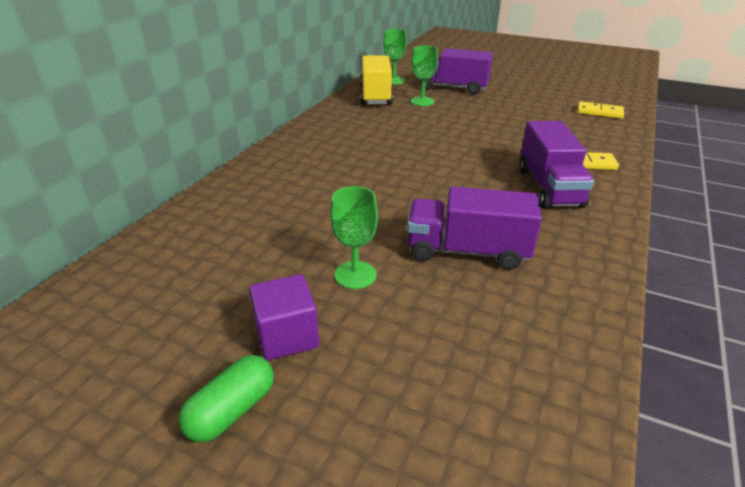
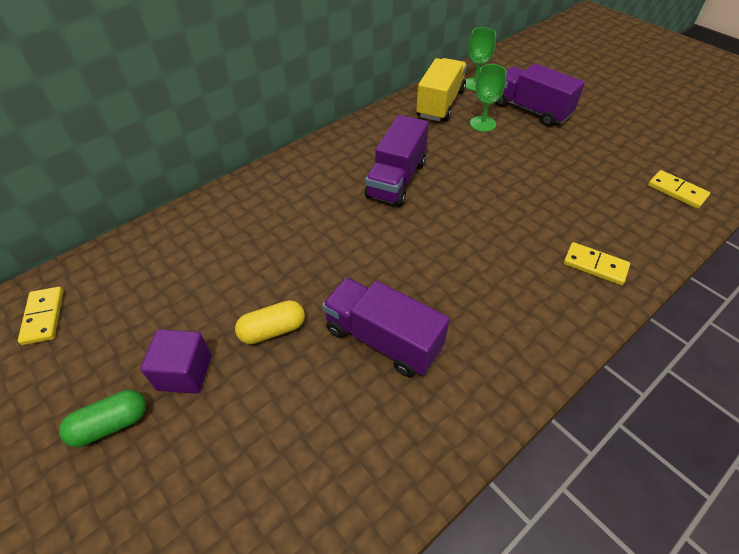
camera: 25 degrees right, 15 degrees up
green goblet [330,186,378,289] -> yellow capsule [235,300,305,344]
purple truck [519,121,594,209] -> purple truck moved to [365,115,429,207]
none -> yellow domino [18,287,64,345]

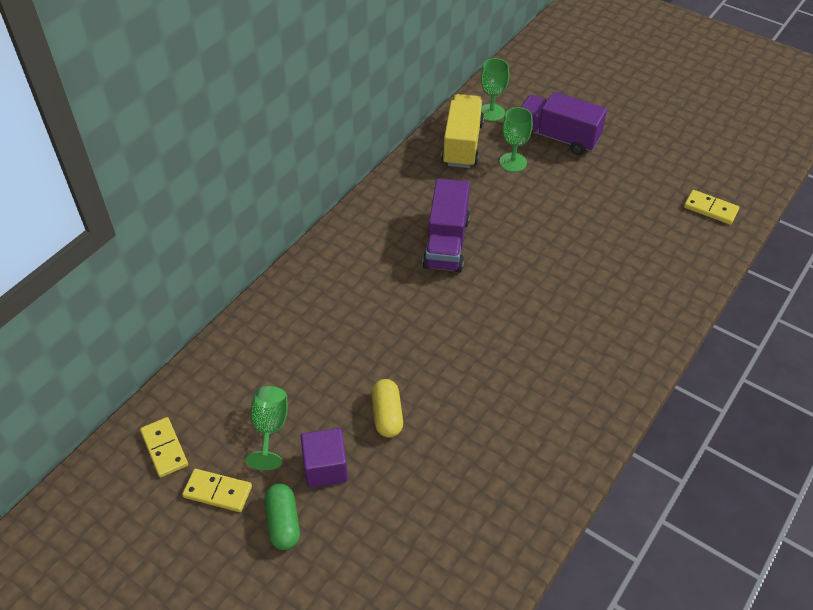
camera: 15 degrees left, 0 degrees up
green capsule [59,390,146,447] -> green capsule turned 60 degrees counterclockwise [264,483,300,550]
yellow capsule [235,300,305,344] -> yellow capsule turned 60 degrees counterclockwise [371,379,403,438]
purple truck [322,277,450,377] -> none
yellow domino [563,242,630,285] -> yellow domino moved to [182,469,252,512]
none -> green goblet [245,386,288,470]

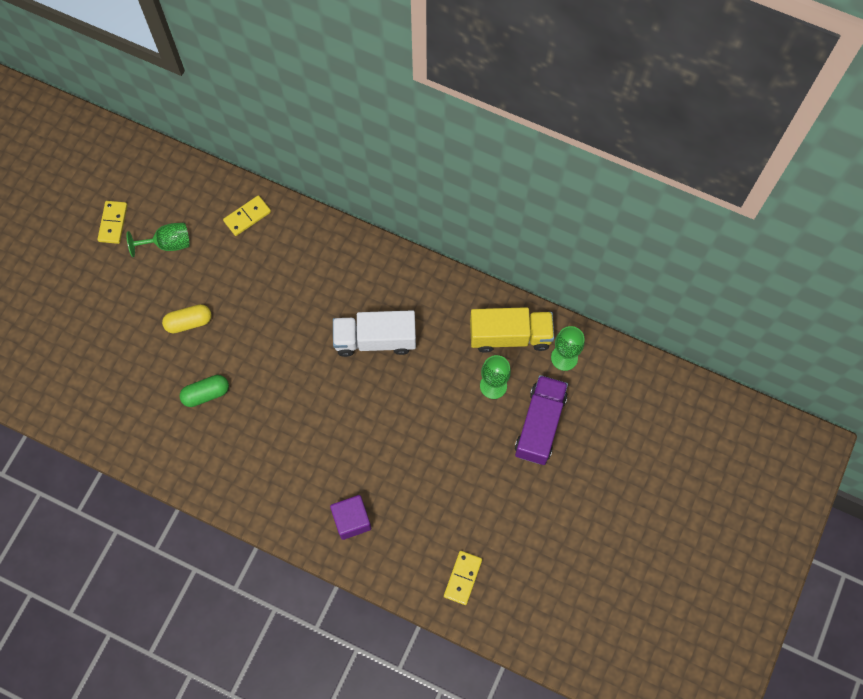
camera: 80 degrees right, 20 degrees up
yellow domino [140,417,188,477] -> yellow domino moved to [223,195,271,236]
green capsule [264,483,300,550] -> green capsule moved to [180,375,229,407]
purple cube [301,428,348,488] -> purple cube moved to [330,495,371,540]
purple truck [422,178,470,273] -> white truck [333,310,416,357]

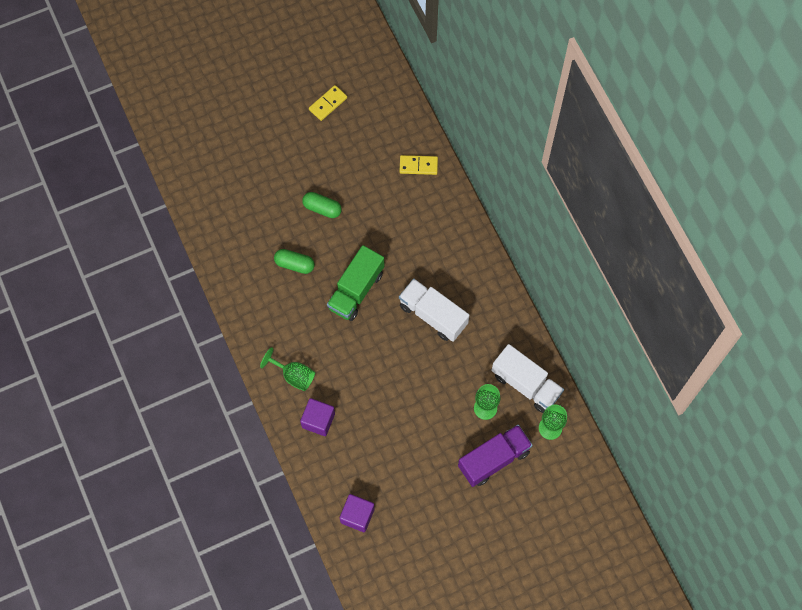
camera: 40 degrees right, 0 degrees up
green goblet [126,223,190,257] -> green goblet moved to [260,347,315,391]
yellow capsule [162,304,212,333] -> green capsule [302,192,342,218]
yellow domino [444,551,482,605] -> purple cube [340,494,375,532]
yellow truck [470,307,554,353] -> white truck [492,344,564,413]
none -> green truck [327,245,384,321]

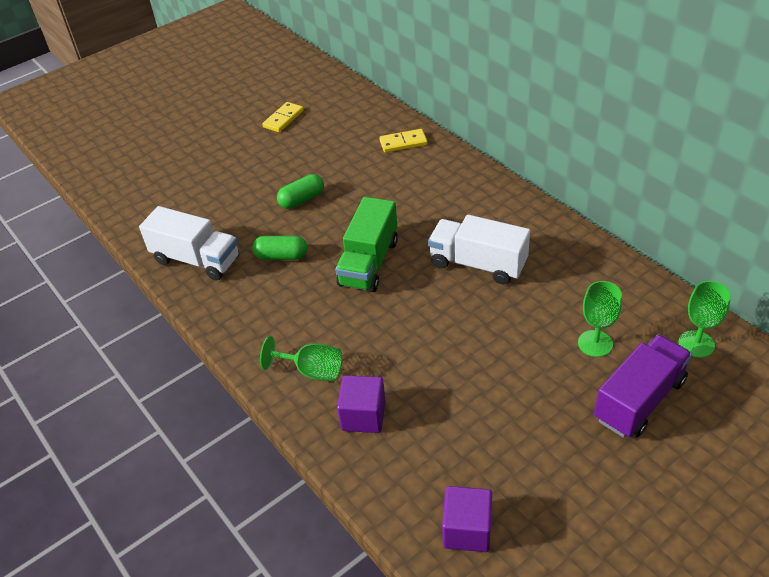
camera: 10 degrees left, 25 degrees down
green capsule [302,192,342,218] -> green capsule turned 45 degrees counterclockwise [277,174,324,209]
white truck [492,344,564,413] -> white truck moved to [139,206,239,280]

